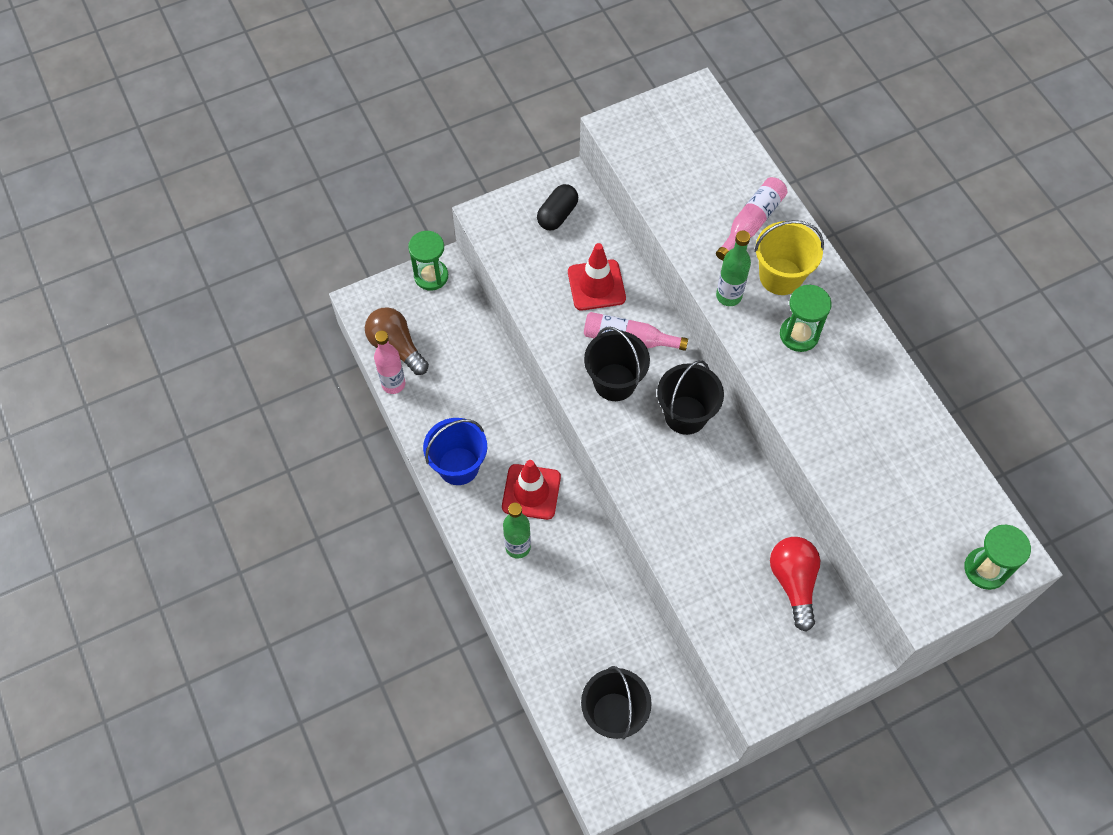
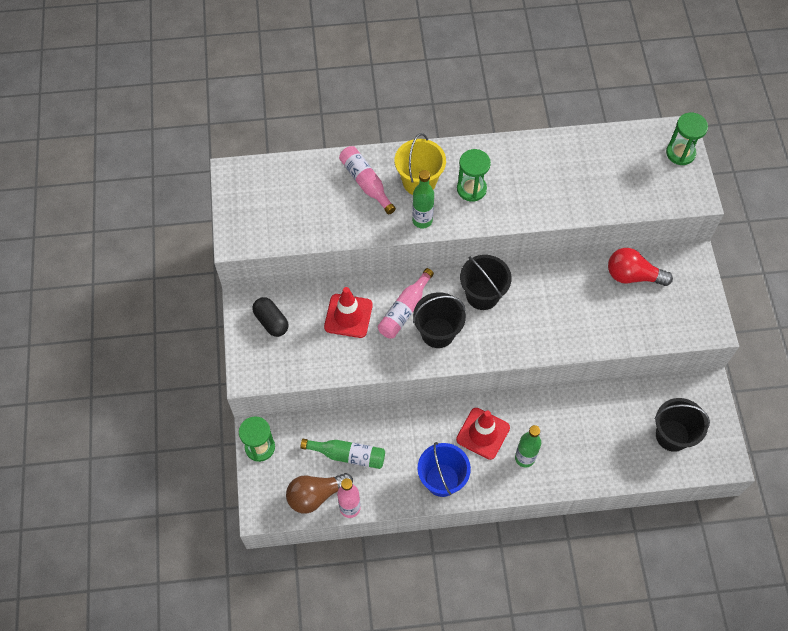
camera: 70 degrees left, 0 degrees up
none -> green bottle [301,439,385,469]

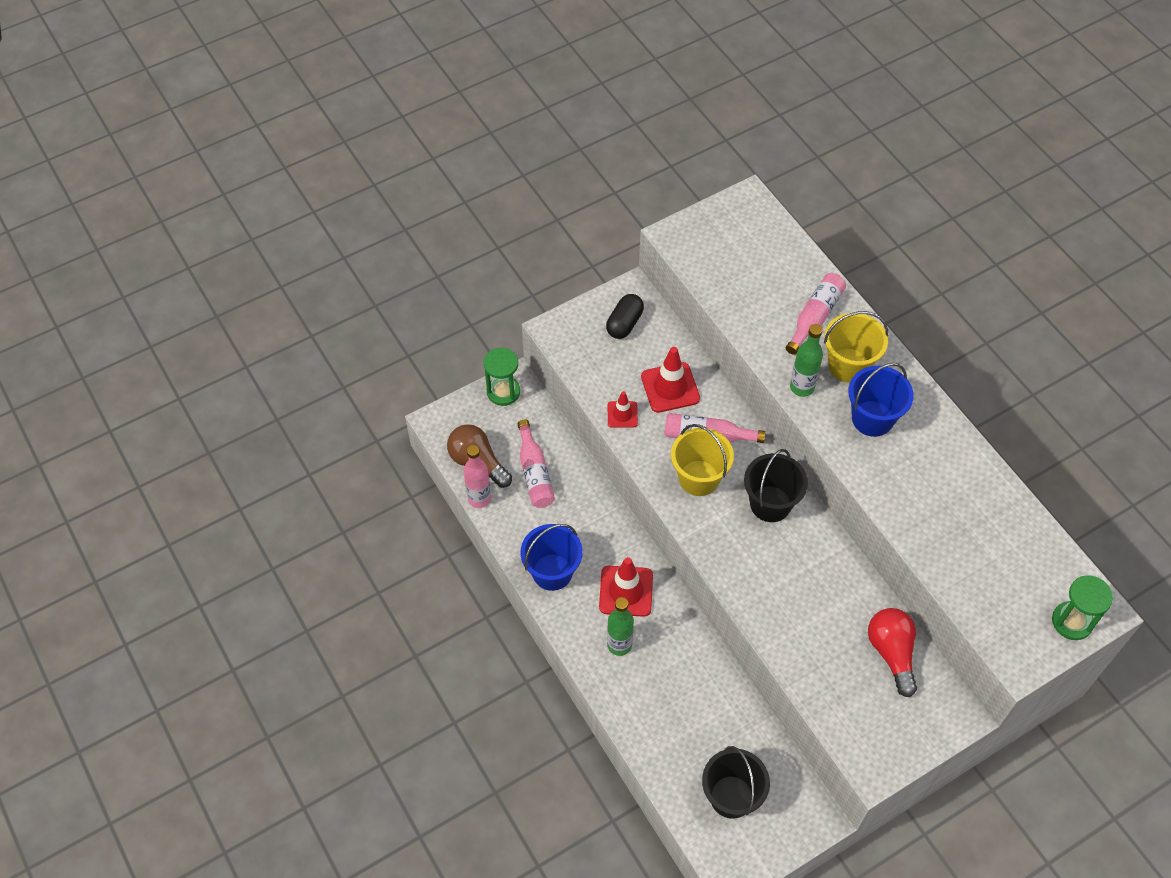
camera: 65 degrees right, 5 degrees down
green bottle [301,439,385,469] -> pink bottle [518,420,555,508]
black bucket [413,292,466,348] -> yellow bucket [671,424,734,496]
green hourglass [457,149,491,202] -> blue bucket [848,363,914,437]
none -> red traffic cone [608,391,638,428]

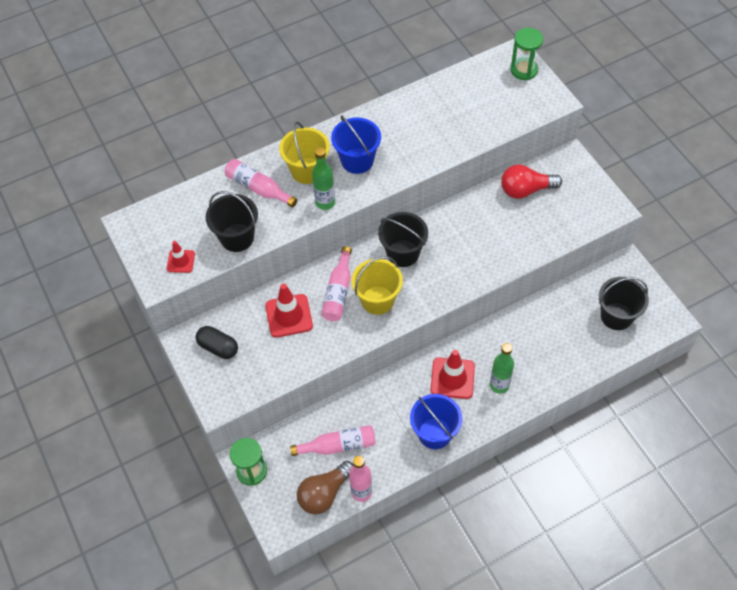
camera: 85 degrees left, 0 degrees up
red traffic cone [608,391,638,428] -> red traffic cone moved to [167,241,195,273]
none -> black bucket [205,191,258,252]

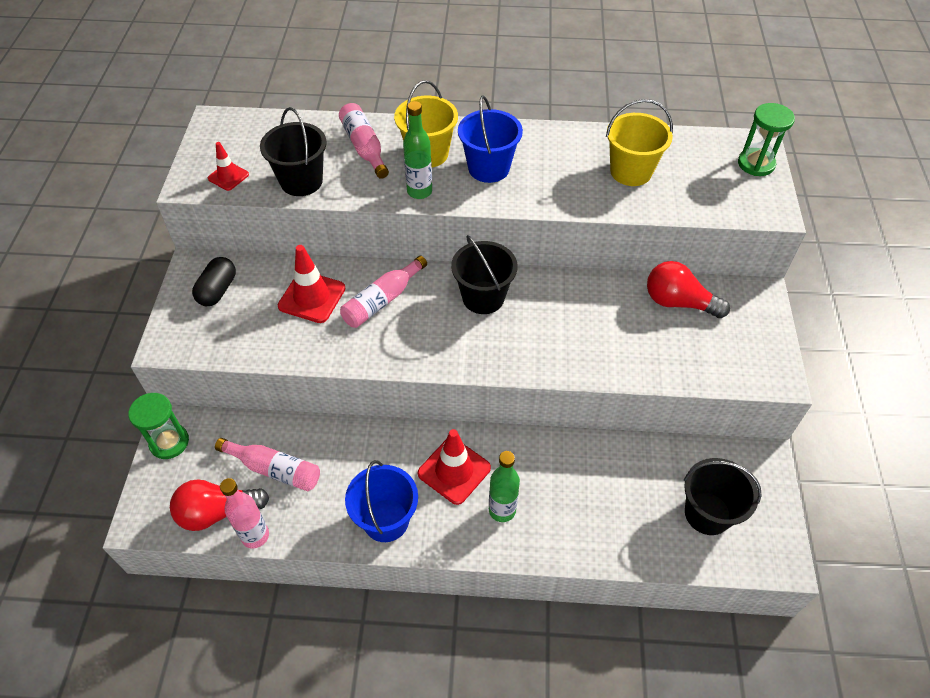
camera: 30 degrees right, 5 degrees down
black capsule [196,326,238,359] -> black capsule turned 45 degrees clockwise [192,257,236,306]
brown light bulb [297,461,354,514] -> red light bulb [170,479,269,531]
yellow bucket [351,256,403,315] -> yellow bucket moved to [606,99,673,186]

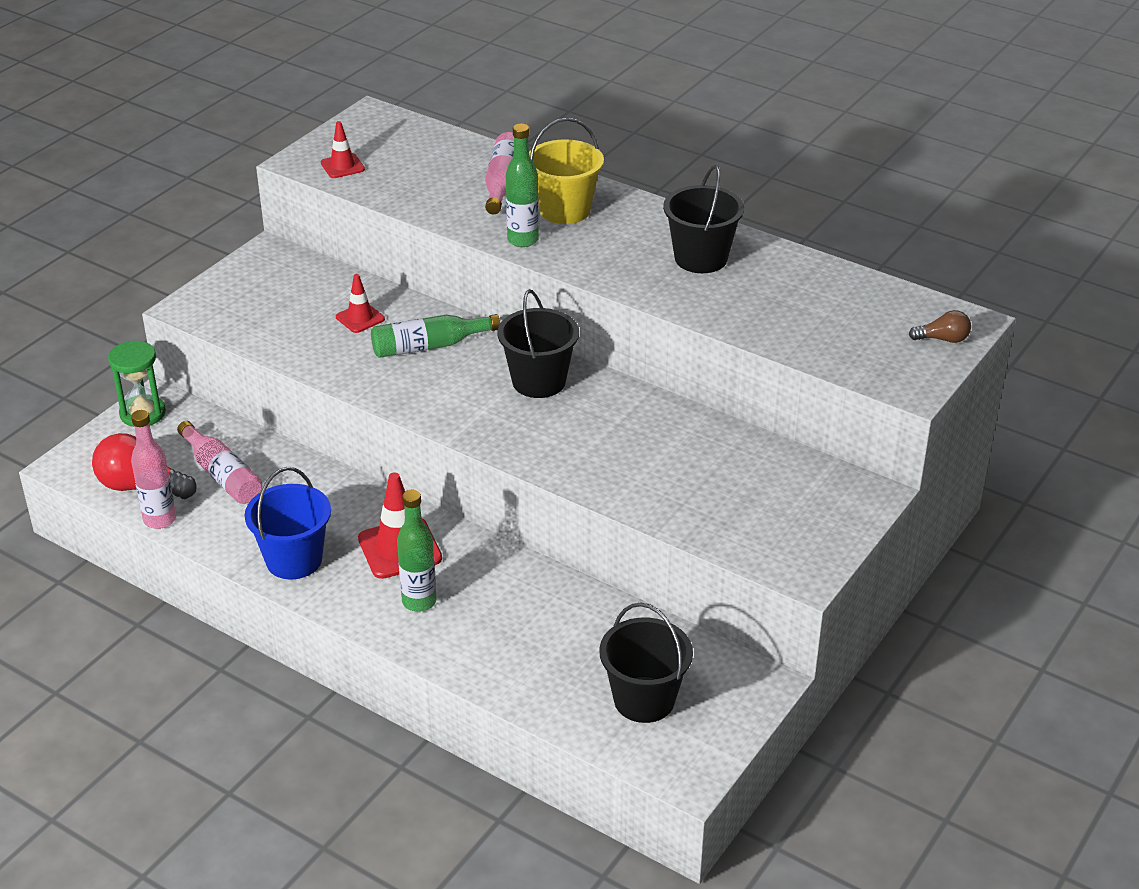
camera: 30 degrees right, 15 degrees down
black capsule [192,257,236,306] -> none
black bucket [260,107,327,196] -> black bucket moved to [663,165,744,273]
red traffic cone [278,245,346,323] -> red traffic cone [336,274,385,333], size x0.59
pink bottle [340,256,427,328] -> green bottle [371,314,500,358]
blue bucket [458,95,523,183] -> none
yellow bucket [606,99,673,186] -> none
red light bulb [647,261,730,318] -> none
green hourglass [738,103,795,176] -> brown light bulb [909,310,971,343]

